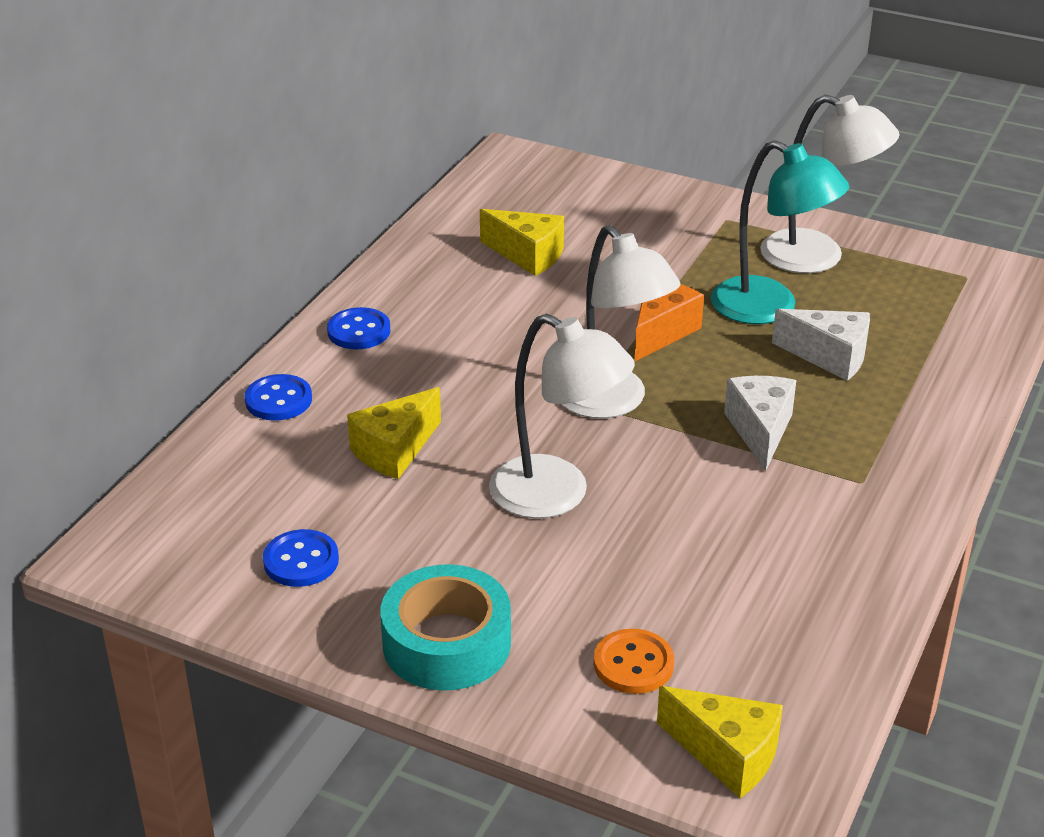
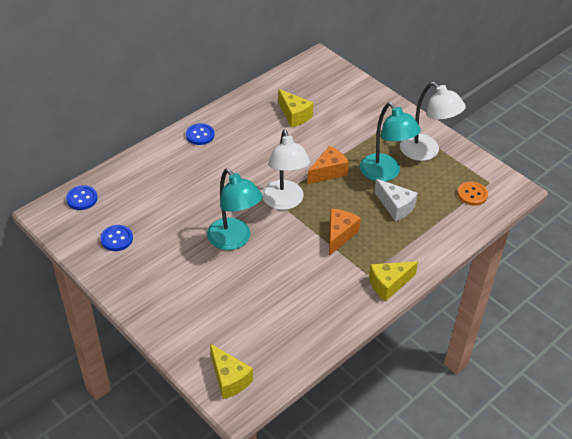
camera: 20 degrees right, 10 degrees up
blue button [245,374,312,421] -> blue button moved to [66,185,98,210]
yellow cheese [347,387,441,479] -> yellow cheese moved to [369,261,418,301]
turquoise tape [380,564,511,691] -> none
white lamp [489,314,635,519] -> turquoise lamp [207,168,262,250]
orange button [594,629,674,694] -> orange button moved to [457,181,488,206]
white cheese [724,376,796,471] -> orange cheese [329,208,361,256]

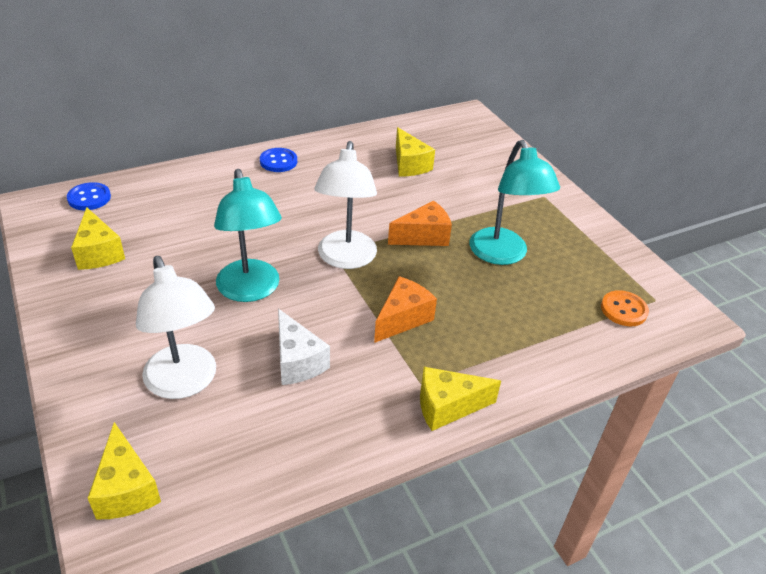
camera: 15 degrees right, 5 degrees down
blue button [100,225,133,251] -> yellow cheese [71,207,125,270]
white cheese [374,179,418,222] -> white cheese moved to [278,309,330,385]
white lamp [400,82,466,161] -> white lamp moved to [136,256,216,399]

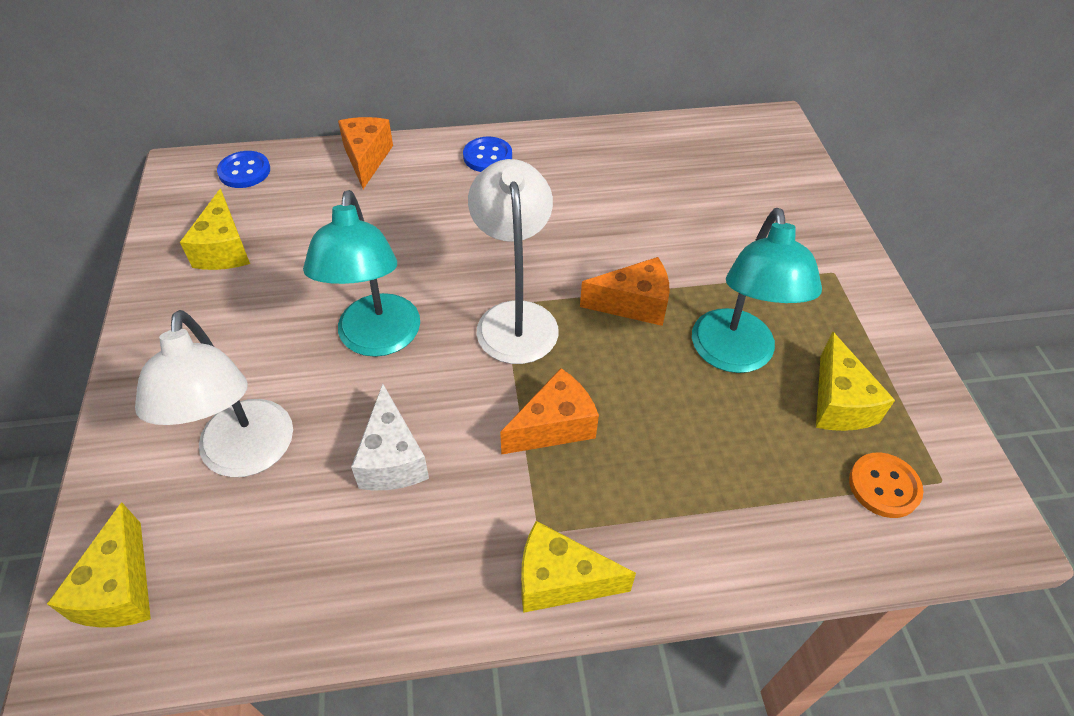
camera: 20 degrees right, 10 degrees up
white lamp [314,141,377,269] -> white lamp turned 150 degrees clockwise [468,159,559,364]
yellow cheese [396,127,435,177] -> yellow cheese moved to [816,332,895,431]
none -> orange cheese [338,117,393,189]

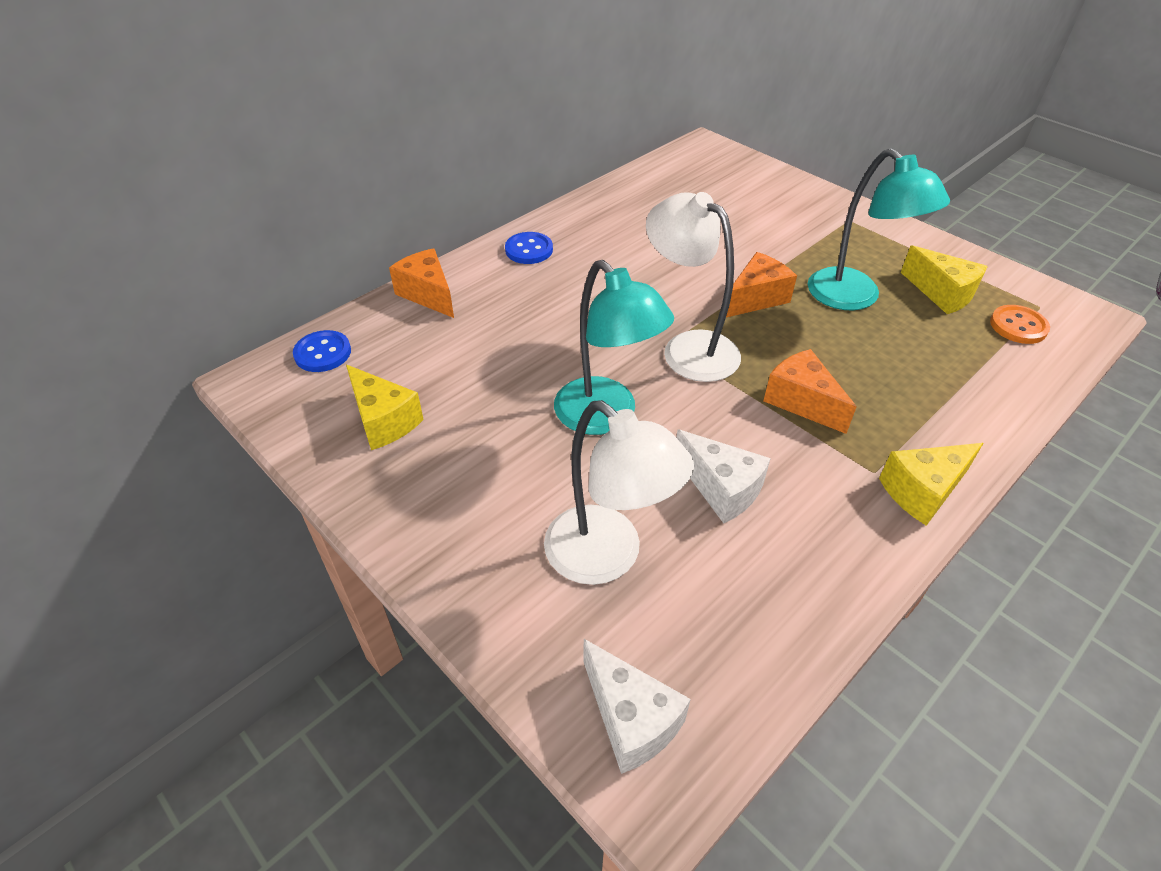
camera: 35 degrees left, 5 degrees down
yellow cheese [47,502,151,628] -> white cheese [584,639,691,774]
orange cheese [500,368,599,455] -> orange cheese turned 60 degrees counterclockwise [763,349,857,434]

